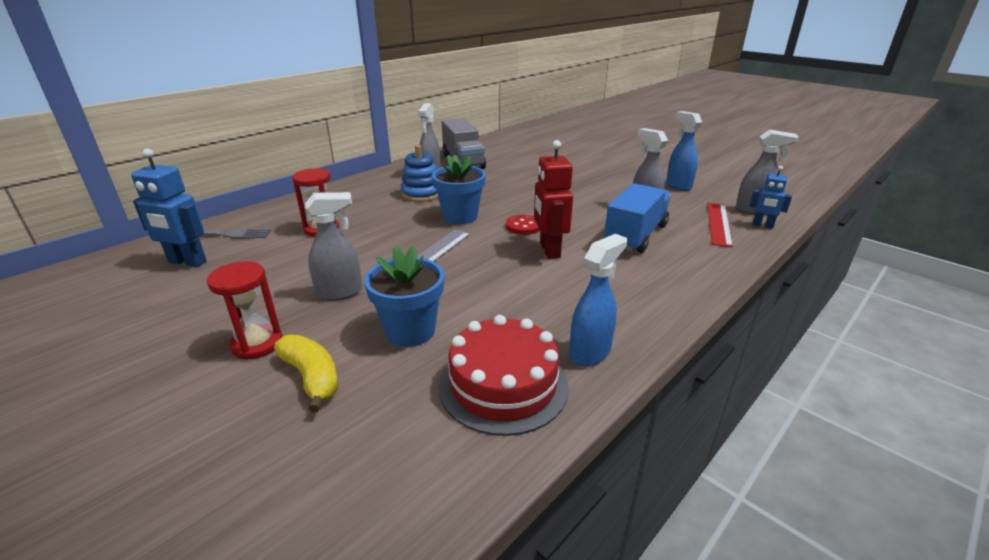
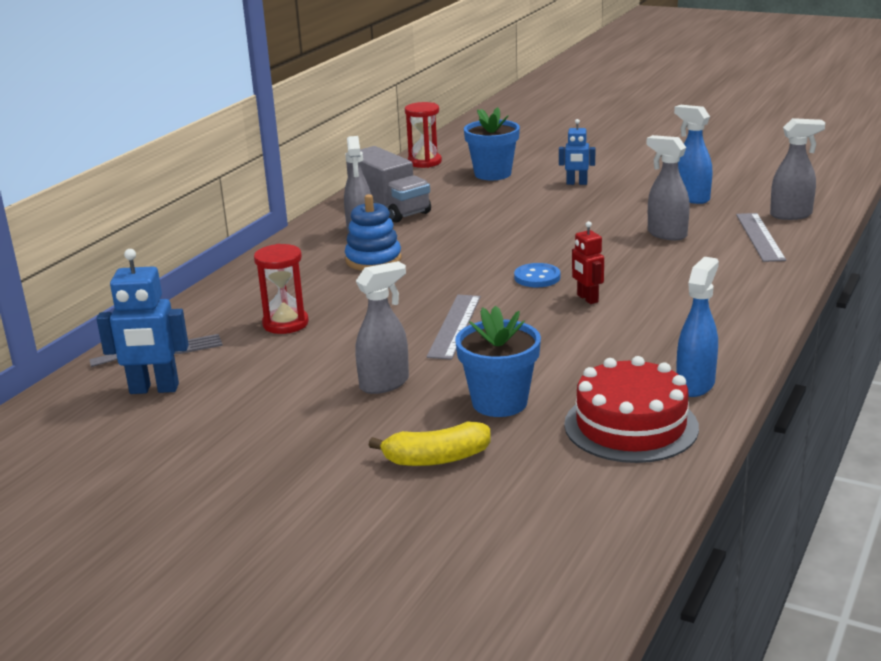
camera: 15 degrees left, 5 degrees down
red hourglass [207,261,283,360] -> red hourglass moved to [405,102,442,168]
yellow banana [274,335,338,412] -> yellow banana turned 135 degrees clockwise [369,422,490,466]
blue flower pot [432,154,486,224] -> blue flower pot moved to [464,107,520,180]
red button [506,215,540,235] -> blue button [514,263,560,287]
red robot [534,140,573,259] -> red robot [572,221,604,304], size x0.61
blue truck [604,183,671,253] -> none
red ruler [707,203,733,247] -> grey ruler [736,213,786,262]
blue robot [750,166,792,229] -> blue robot moved to [559,119,595,185]

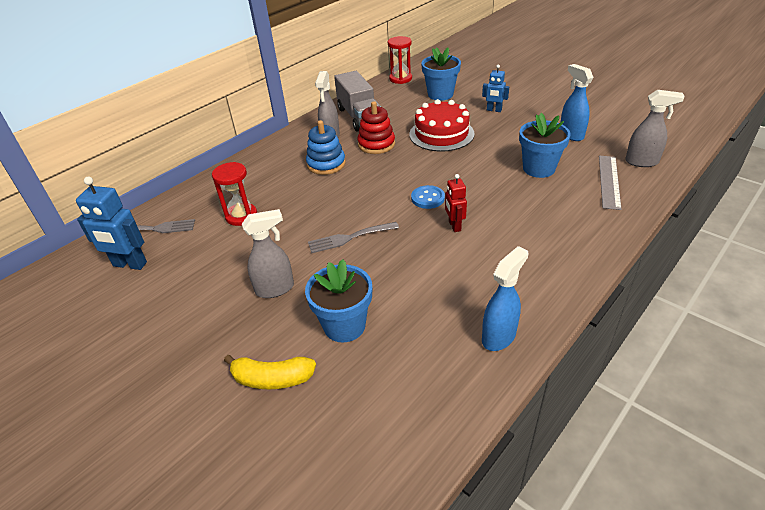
camera: 15 degrees right, 15 degrees up
grey ruler [426,295,481,360] -> grey fork [308,222,399,253]
red cake [564,356,699,463] -> red cake moved to [409,99,475,152]
grey spray bottle [646,135,690,241] -> blue flower pot [519,113,571,178]
none -> red stacking toy [358,101,395,154]

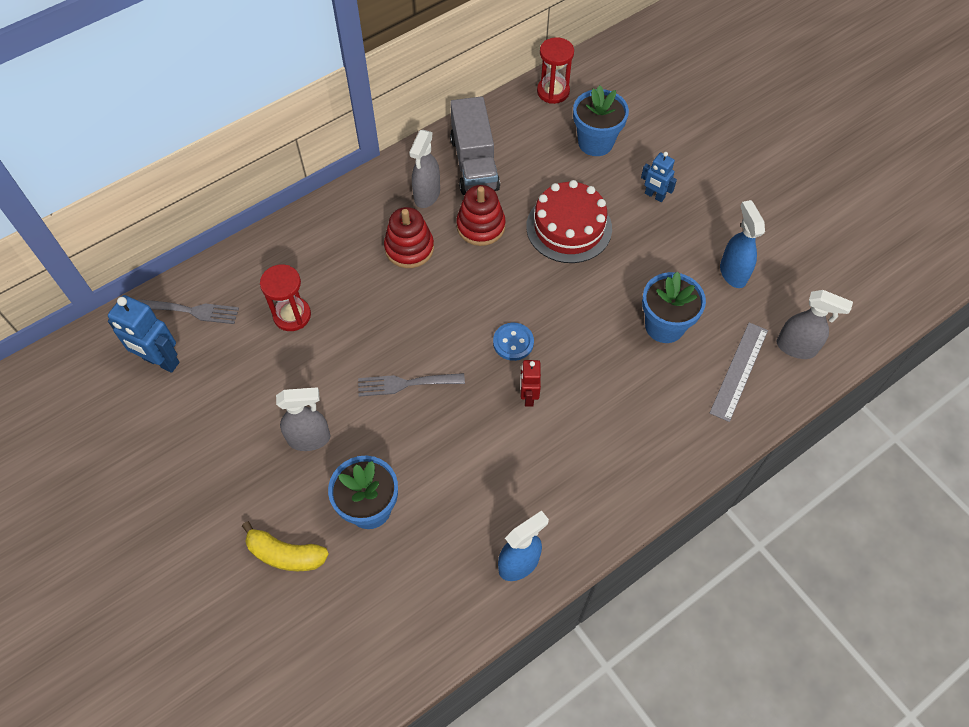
camera: 10 degrees right, 20 degrees up
blue stacking toy [306,120,346,175] -> red stacking toy [384,207,434,268]

